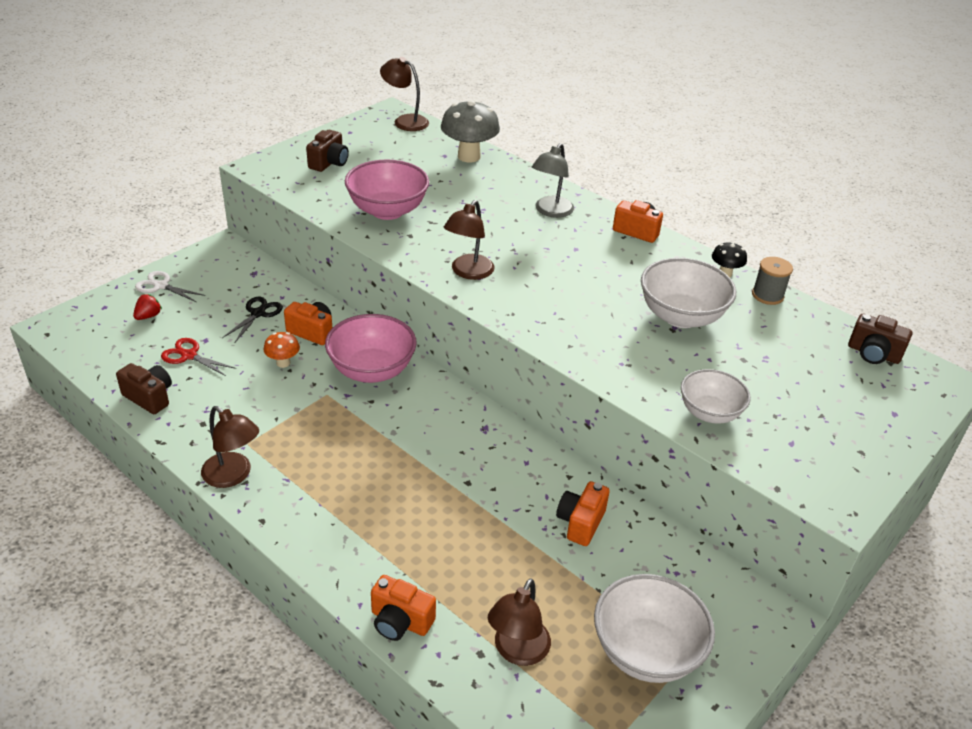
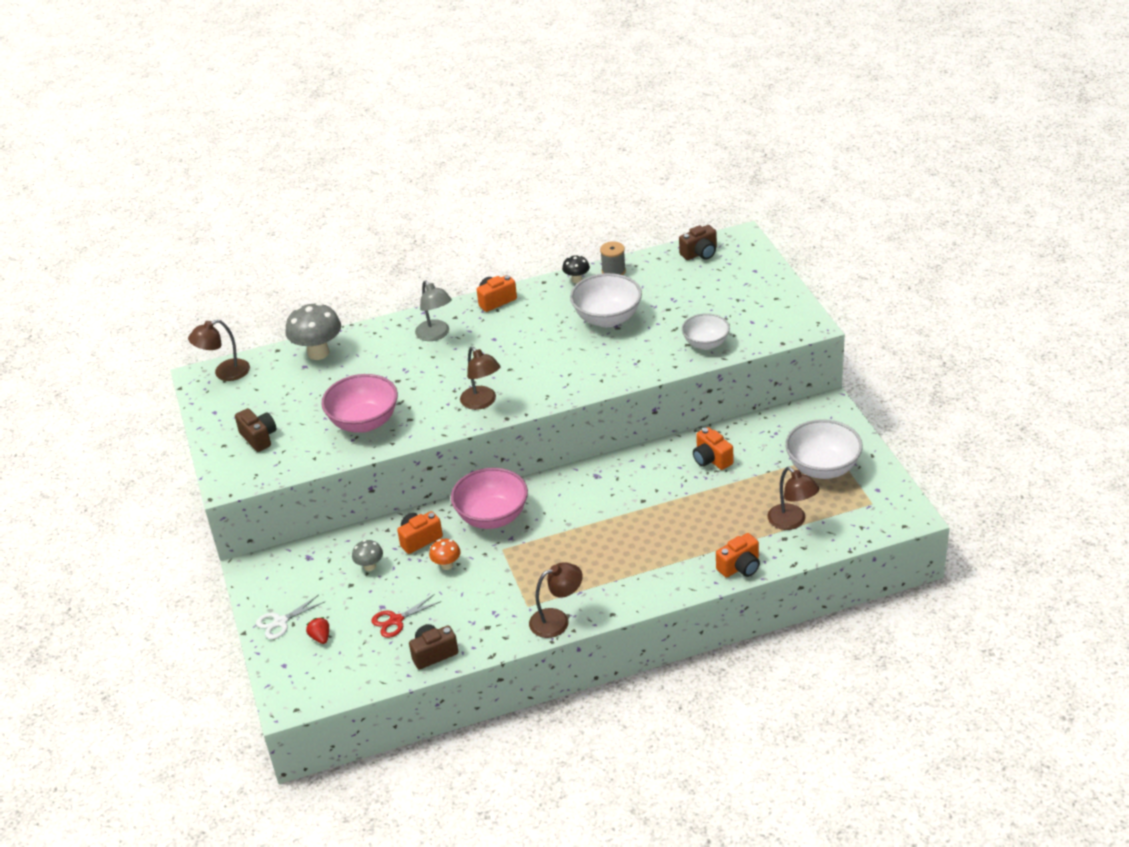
camera: 55 degrees left, 0 degrees up
black scissors [222,297,283,342] -> grey mushroom [352,540,383,571]

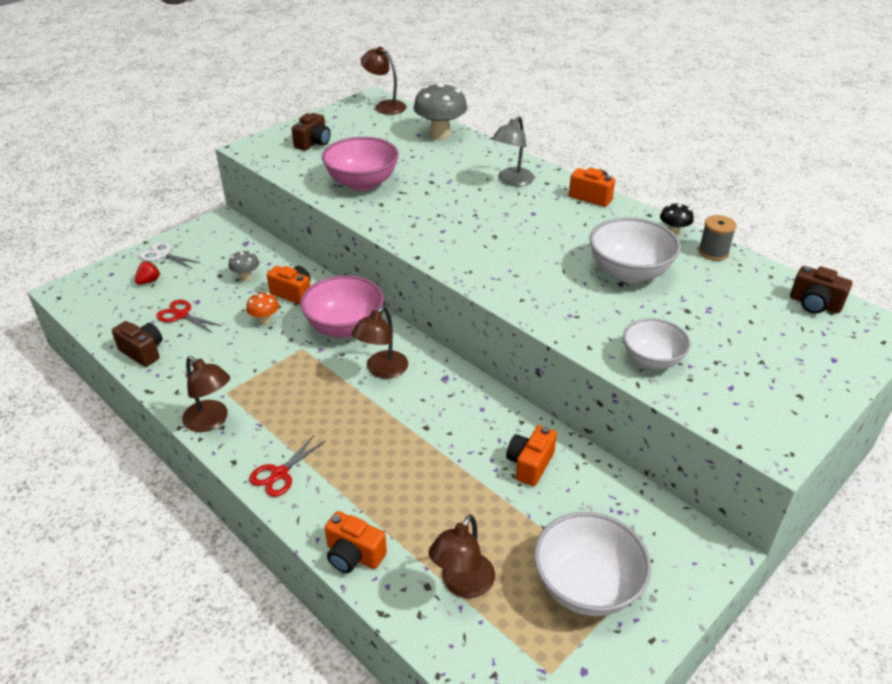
camera: 60 degrees right, 0 degrees up
brown lamp [460,347,501,410] -> brown lamp moved to [352,306,408,379]
none -> red scissors [249,435,326,497]

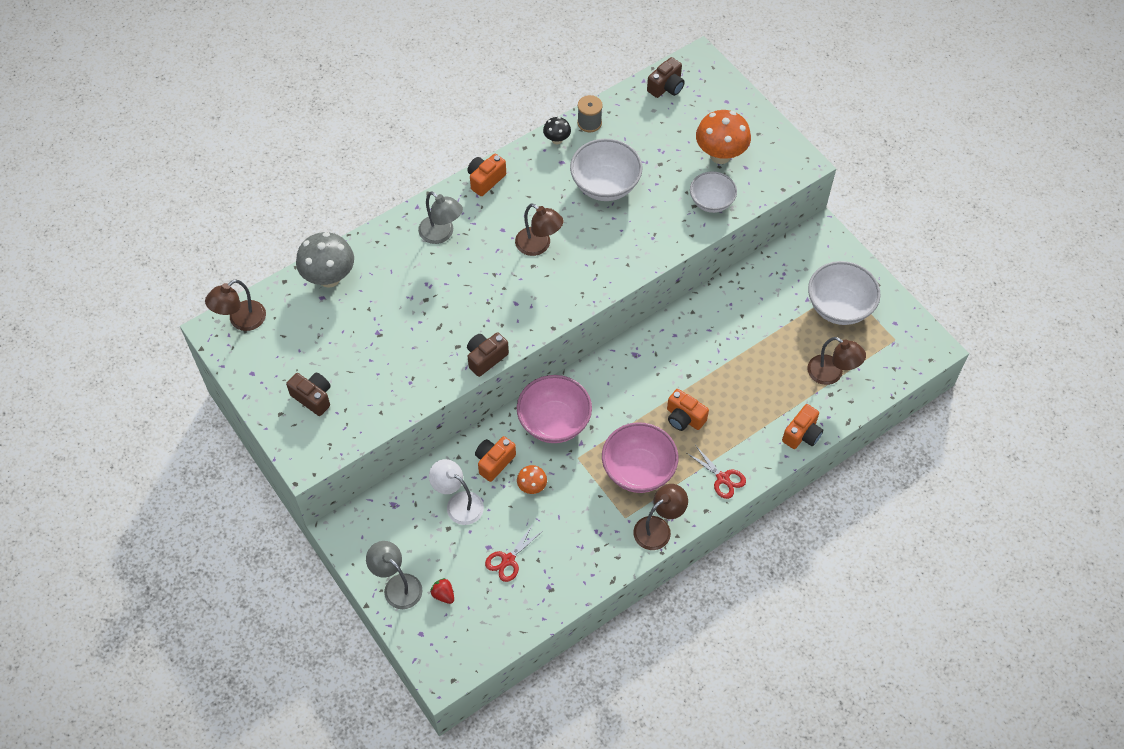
camera: 80 degrees left, 20 degrees up
brown camera [112,321,162,367] -> brown camera moved to [467,332,509,377]
white scissors [139,242,201,268] -> grey lamp [366,541,423,609]
grey mushroom [228,250,259,282] -> white lamp [429,459,484,525]
pink bowl [322,137,399,191] -> pink bowl moved to [602,422,678,493]
brown lamp [352,306,408,379] -> brown lamp moved to [515,203,564,256]
orange camera [506,425,557,486] -> orange camera moved to [667,389,709,431]
none -> orange mushroom [696,110,751,164]

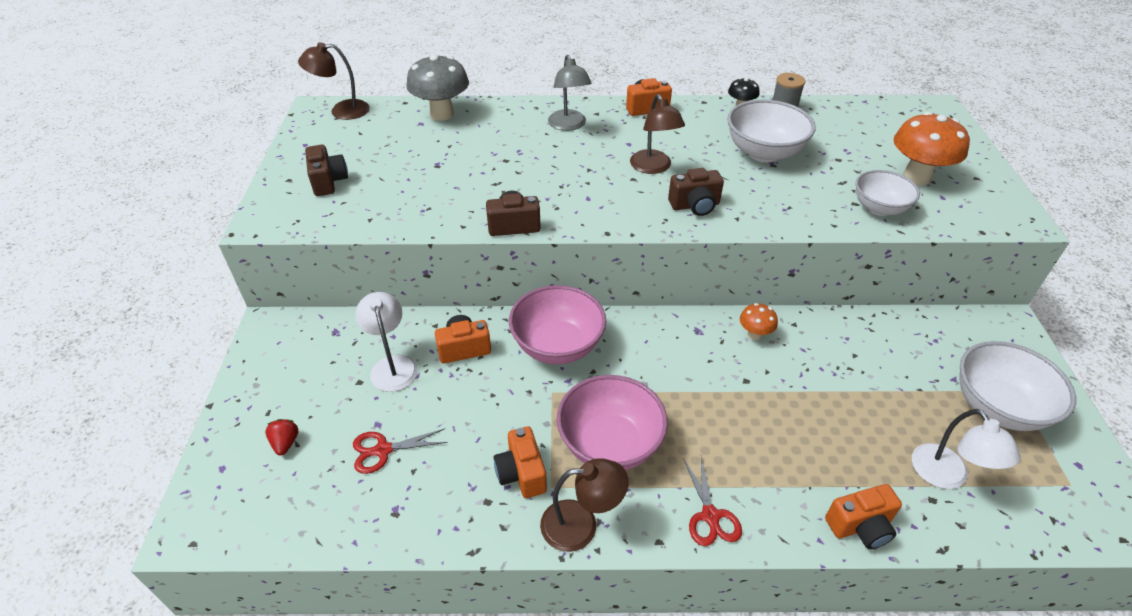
camera: 35 degrees right, 15 degrees down
grey lamp [366,541,423,609] -> none
orange mushroom [517,465,547,494] -> orange mushroom moved to [740,303,778,340]
brown camera [647,57,685,98] -> brown camera moved to [668,168,724,216]
orange camera [667,389,709,431] -> orange camera moved to [494,426,547,498]
brown lamp [807,337,866,385] -> white lamp [912,409,1021,489]

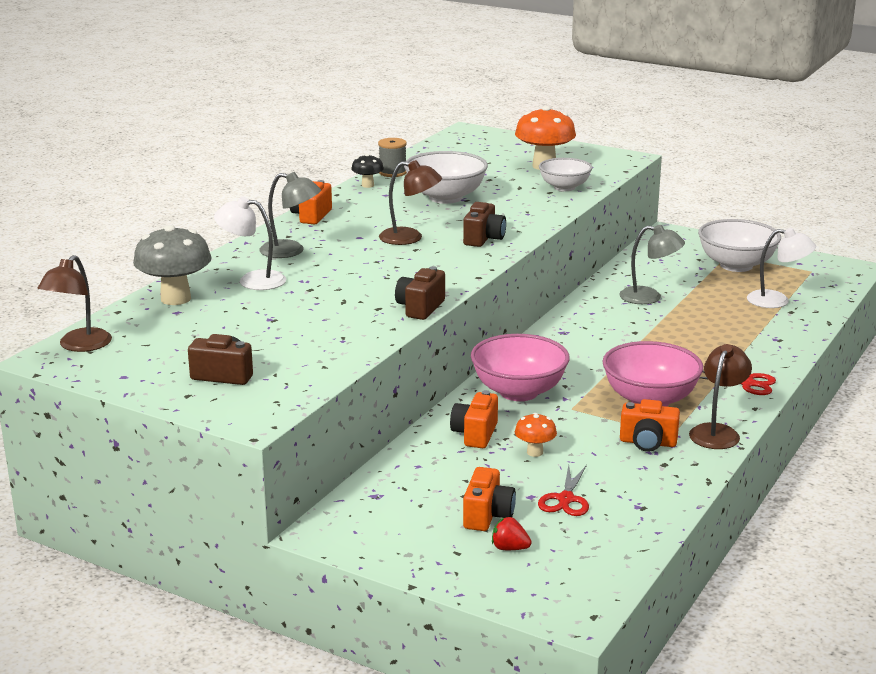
camera: 60 degrees left, 20 degrees down
white lamp [355,292,418,392] -> white lamp moved to [214,197,286,290]
orange mushroom [740,303,778,340] -> orange mushroom moved to [515,413,557,457]
orange camera [825,484,902,549] -> orange camera moved to [463,467,516,531]
none -> grey lamp [619,225,685,304]

